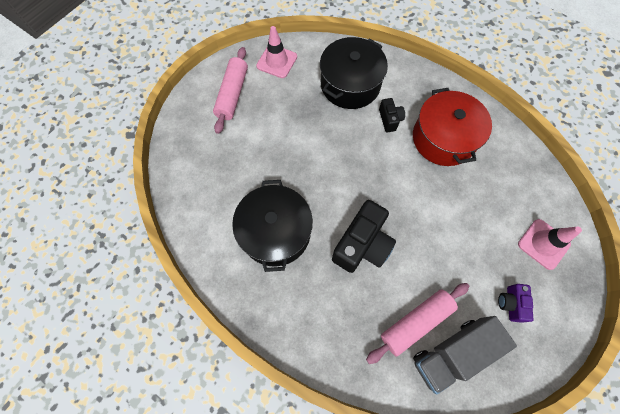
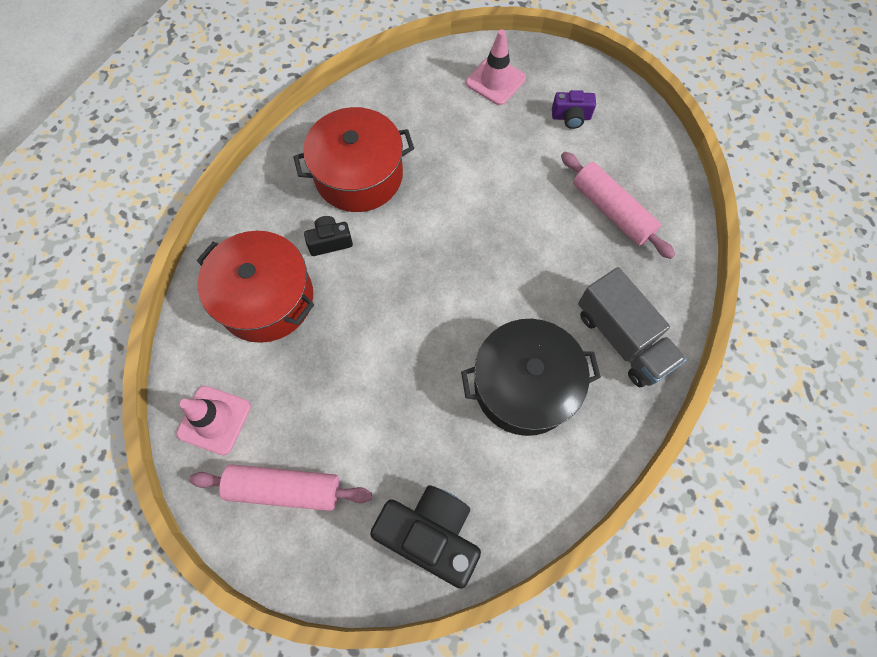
camera: 95 degrees left, 0 degrees up
black pot [320,37,388,109] -> red pot [197,231,314,343]
black camera [332,200,396,273] -> black camera moved to [370,485,481,589]
grey truck [413,316,517,394] -> grey truck moved to [578,267,687,387]

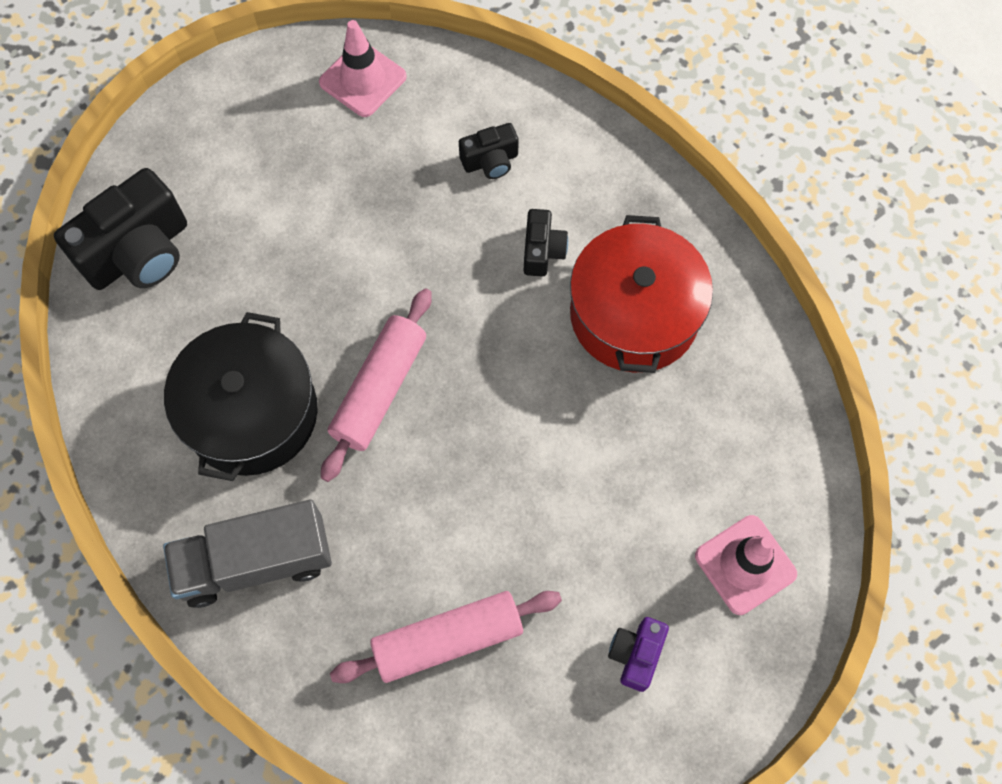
camera: 110 degrees right, 0 degrees up
pink rolling pin [189,464,372,511] -> pink rolling pin moved to [321,289,432,482]
red pot [197,231,314,343] -> black camera [459,123,519,179]

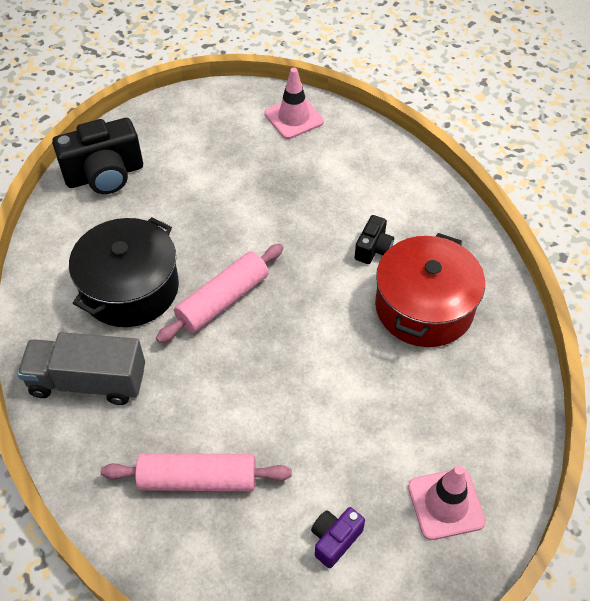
camera: 20 degrees right, 15 degrees down
black camera [459,123,519,179] -> none

